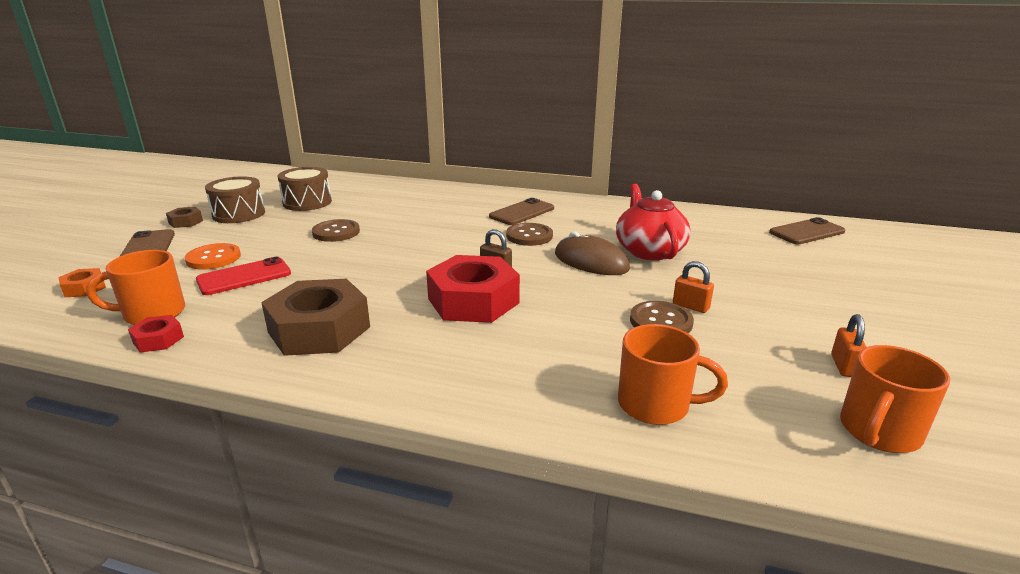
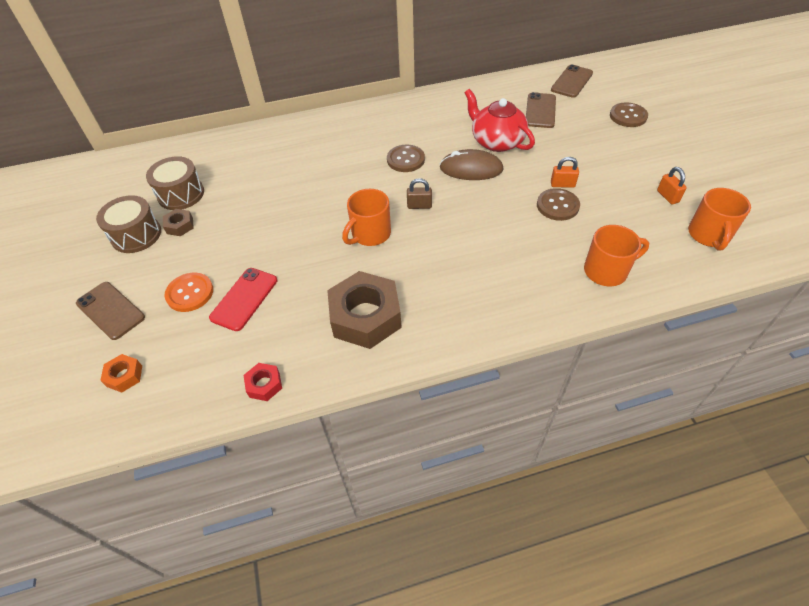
camera: 30 degrees left, 25 degrees up
orange mug [86,250,185,325] -> orange mug moved to [342,189,391,246]
brown nut [166,207,203,228] -> brown nut moved to [163,209,194,236]
brown button [312,219,360,242] -> brown button moved to [610,102,648,127]
red nut [426,255,520,323] -> none
brown phone [489,198,554,225] -> brown phone moved to [526,92,556,128]

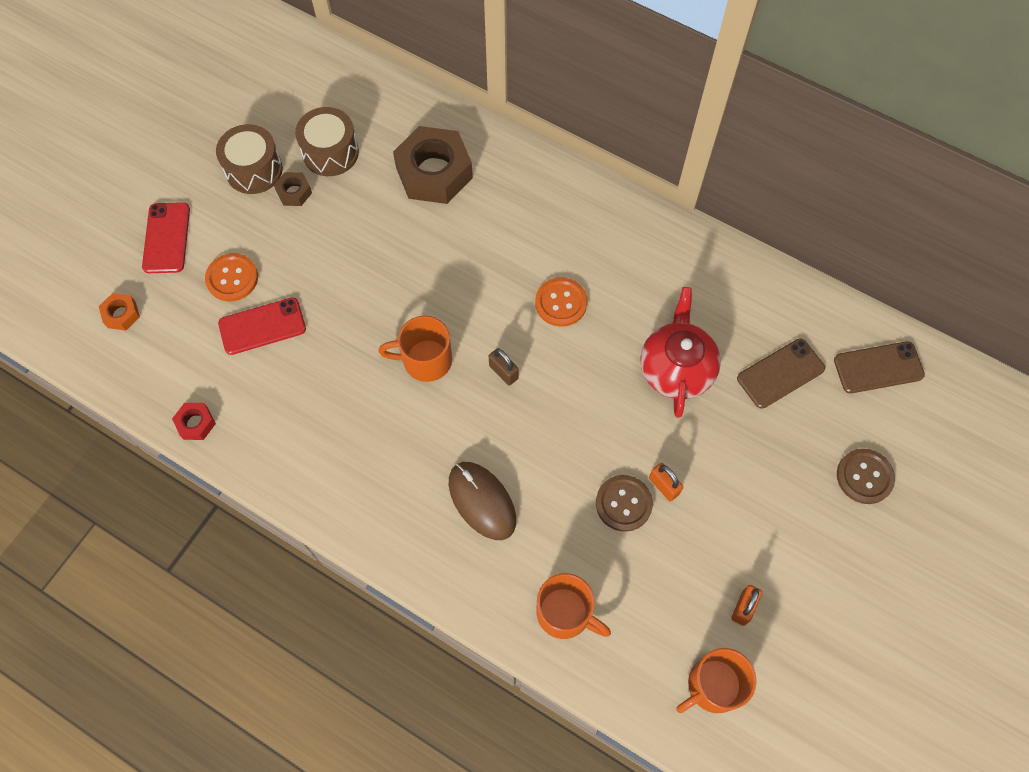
camera: 45 degrees right, 15 degrees up
brown phone [76,282,145,340] -> red phone [142,202,190,273]
brown nut [327,271,402,349] -> brown nut moved to [393,126,473,204]
brown button [387,145,425,172] -> orange button [535,277,587,327]
brown mouse [440,149,503,180] -> brown mouse moved to [449,462,516,540]

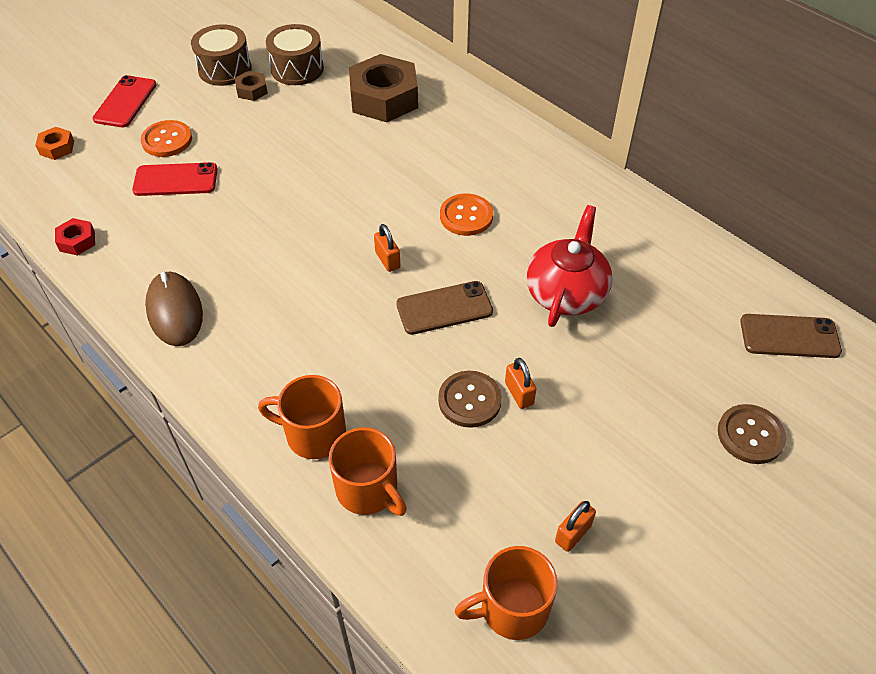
camera: 15 degrees right, 15 degrees down
orange mug [379,316,452,382] -> orange mug moved to [258,375,346,459]
brown mouse [449,462,516,540] -> brown mouse moved to [145,271,203,346]
brown padlock [489,348,519,386] -> orange padlock [374,224,401,272]
brown phone [737,339,825,409] -> brown phone moved to [396,281,493,335]

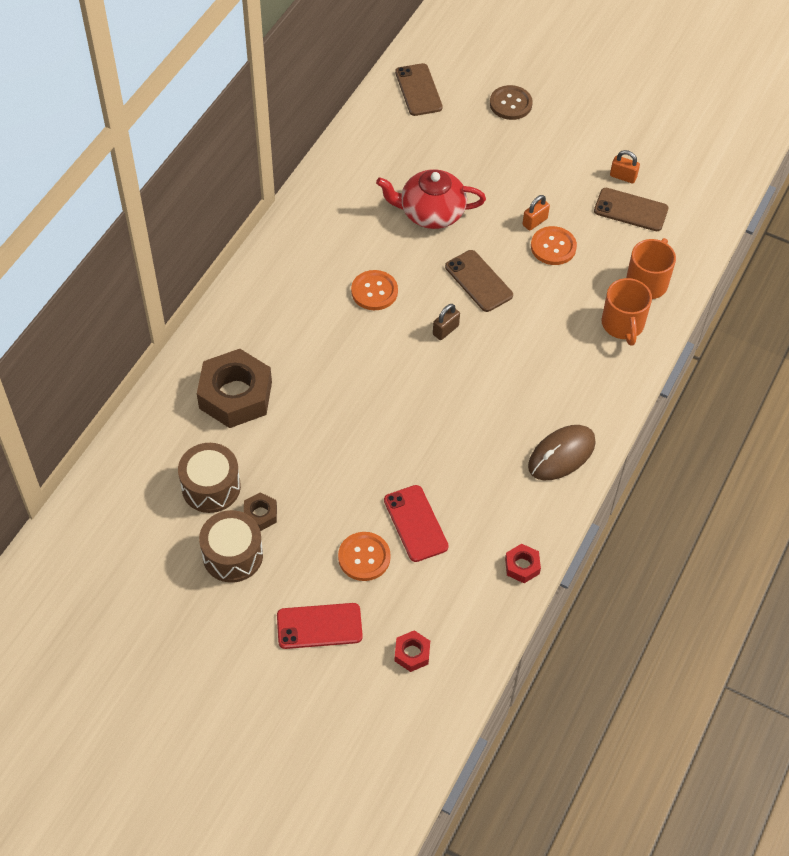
camera: 110 degrees left, 5 degrees up
orange nut [35,127,74,160] -> red nut [394,630,430,672]
orange padlock [374,224,401,272] -> brown padlock [433,304,460,340]
brown button [438,371,502,428] -> orange button [531,226,577,265]
orange mug [455,546,558,640] -> none
none -> brown phone [594,188,668,231]

